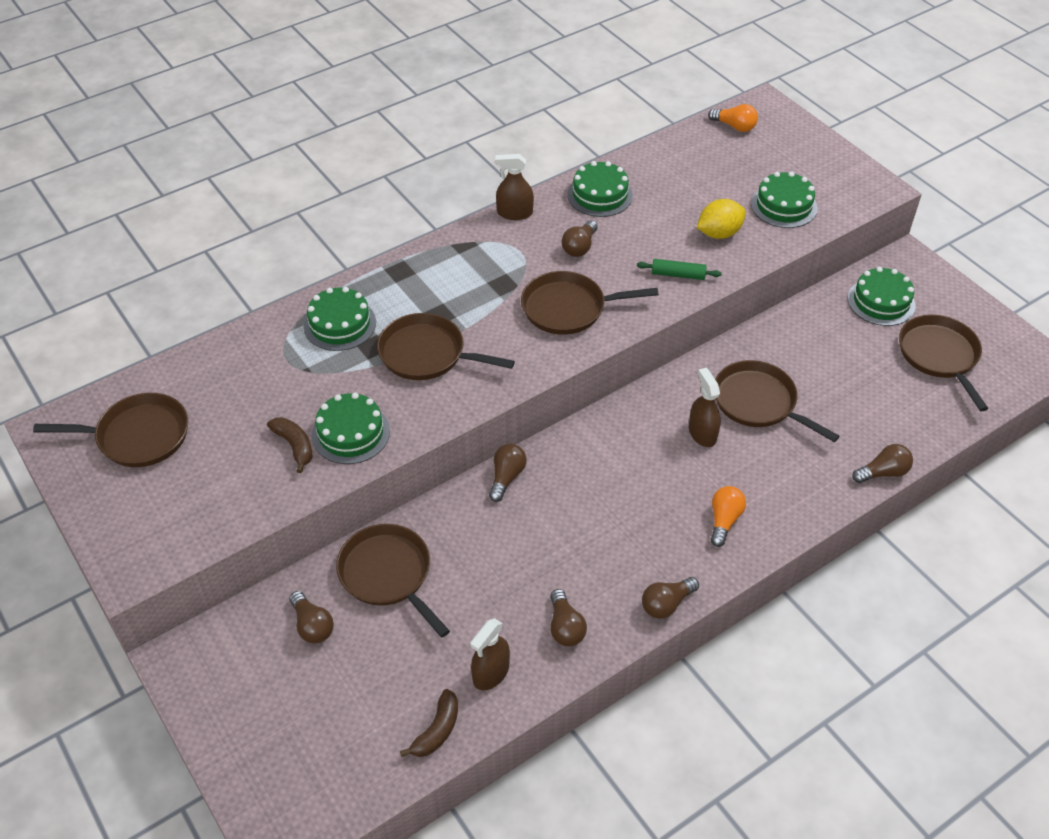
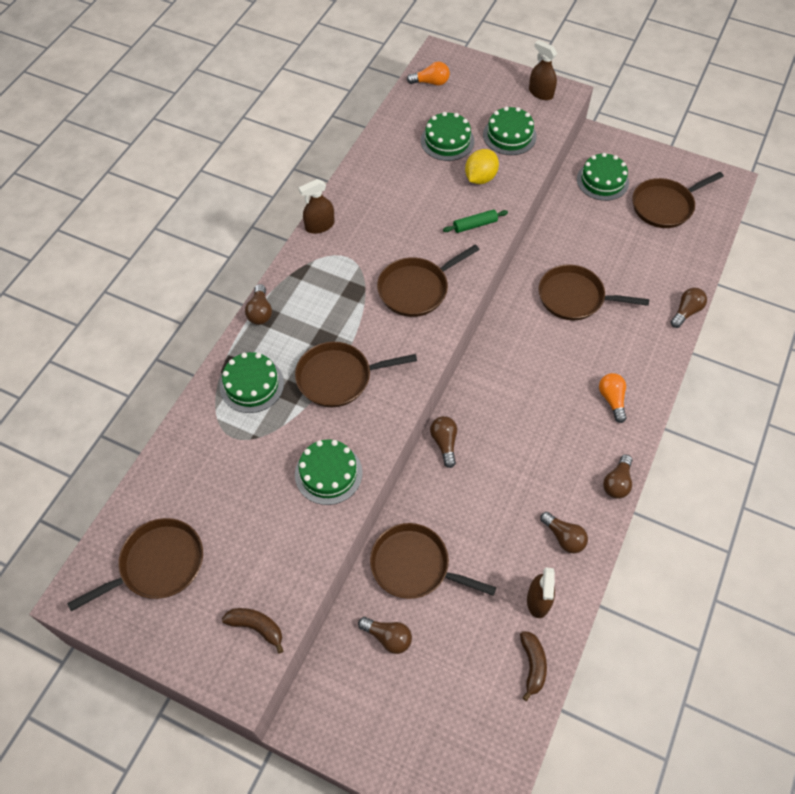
camera: 30 degrees left, 10 degrees up
brown banana [267,417,313,473] -> brown banana moved to [222,608,283,654]
brown light bulb [562,220,598,257] -> brown light bulb moved to [245,284,272,325]
green cake [567,161,633,217] -> green cake moved to [421,112,474,161]
brown spray bottle [689,368,721,447] -> brown spray bottle moved to [529,40,557,100]
brown pan [899,315,989,411] -> brown pan turned 75 degrees counterclockwise [632,172,724,228]

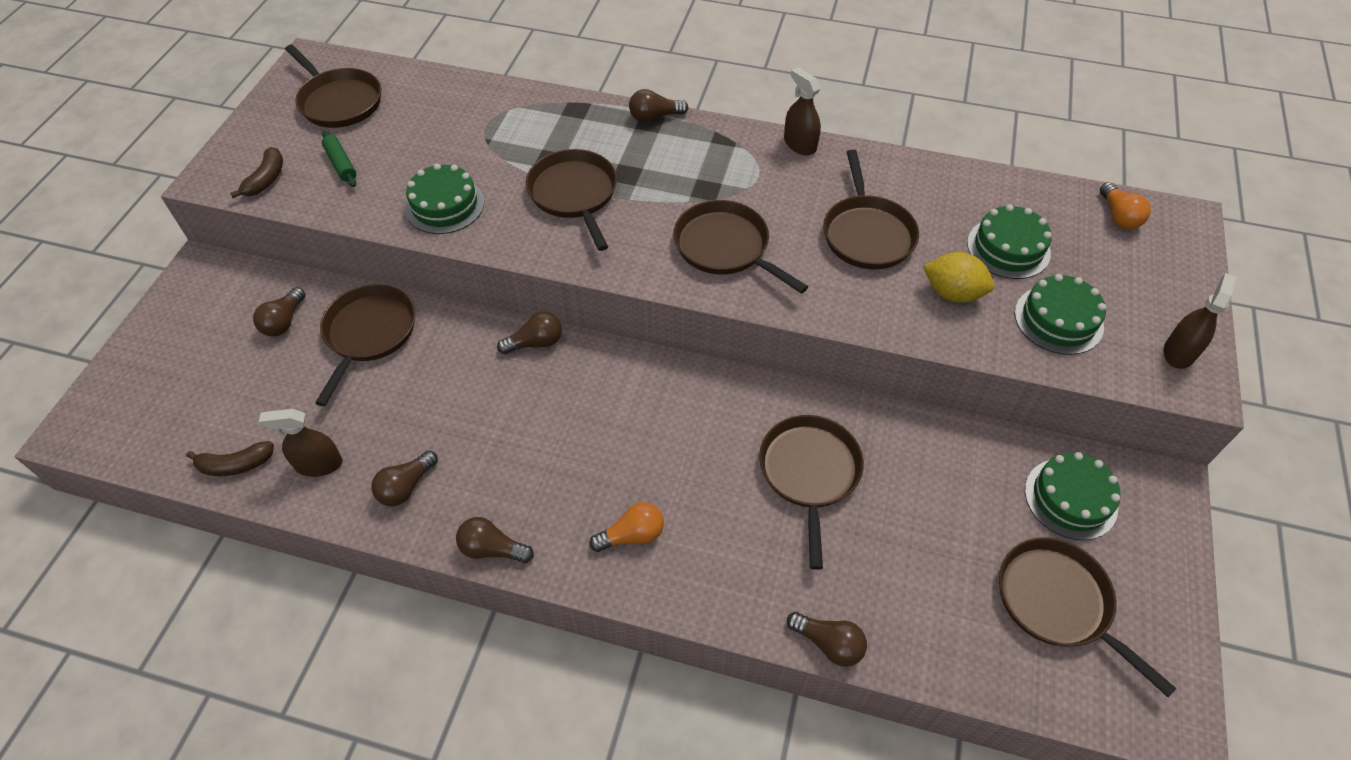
camera: 80 degrees right, 5 degrees down
green cake [220,352,284,413] -> none
green rolling pin [443,209,508,233] -> green rolling pin moved to [322,130,356,187]
none -> brown pan [823,150,919,269]

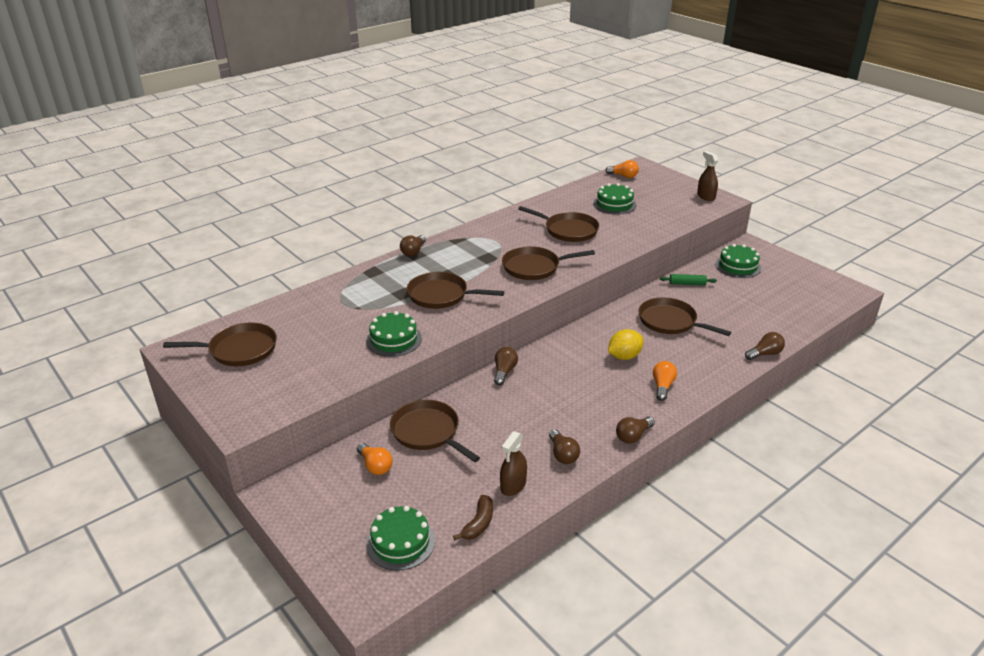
camera: 55 degrees left, 20 degrees down
brown banana [230,147,283,198] -> none
brown light bulb [253,287,305,336] -> orange light bulb [357,443,393,475]
green rolling pin [322,130,356,187] -> green rolling pin moved to [660,274,717,285]
brown spray bottle [784,67,821,155] -> none
yellow lemon [923,252,994,303] -> yellow lemon moved to [608,329,644,360]
brown pan [999,537,1177,697] -> none
green cake [1015,274,1106,355] -> green cake moved to [366,506,435,571]

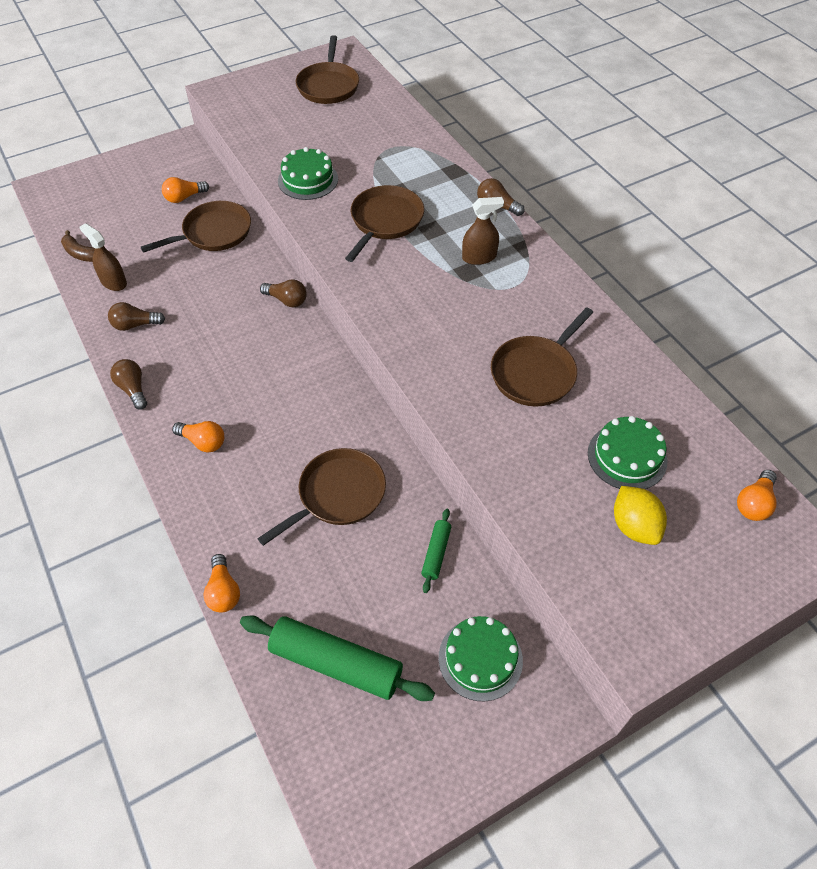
camera: 100 degrees right, 20 degrees up
green cake [366,506,435,571] -> none
brown pan [502,246,595,280] -> none
yellow lemon [608,329,644,360] -> yellow lemon moved to [614,486,667,545]
brown spray bottle [697,151,718,201] -> brown spray bottle moved to [462,197,504,265]
brown light bulb [745,332,785,360] -> orange light bulb [203,554,240,612]
none -> green rolling pin [240,615,435,701]

